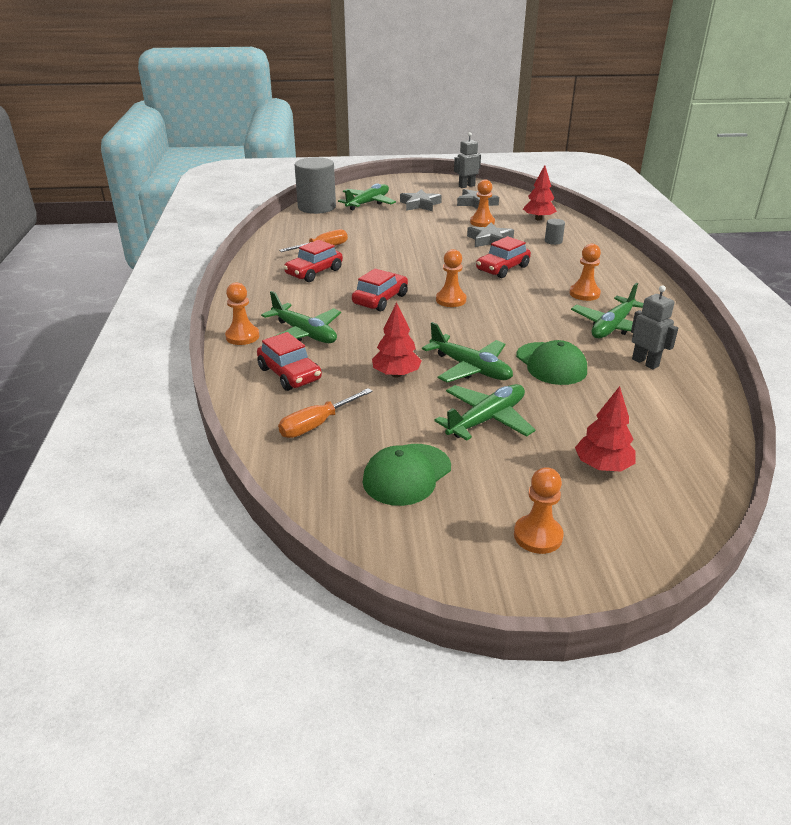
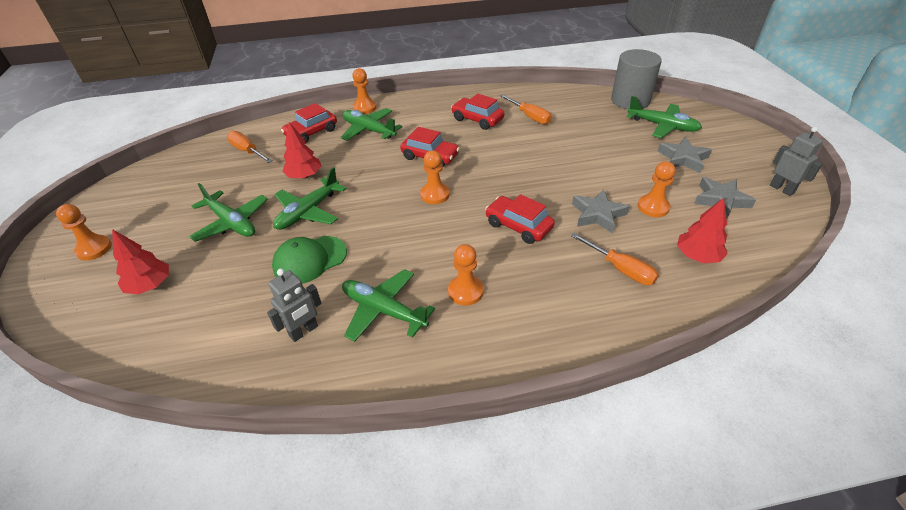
camera: 85 degrees right, 10 degrees up
green plane [261,291,341,343] -> green plane turned 90 degrees clockwise [340,108,402,141]
green cap [362,444,451,506] -> none
grey cylinder [545,219,565,245] -> orange screwdriver [571,233,659,285]

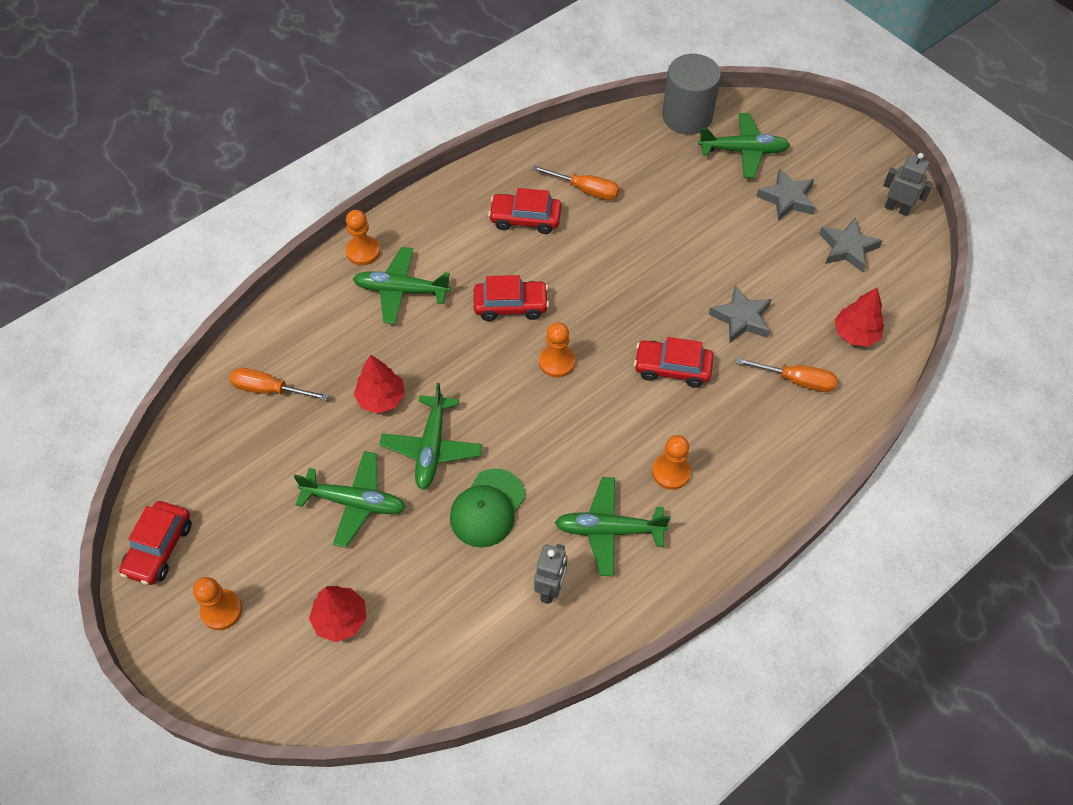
camera: 30 degrees left, 15 degrees up
red car [281,103,337,144] -> red car moved to [119,501,192,585]
orange pawn [638,161,676,217] -> none

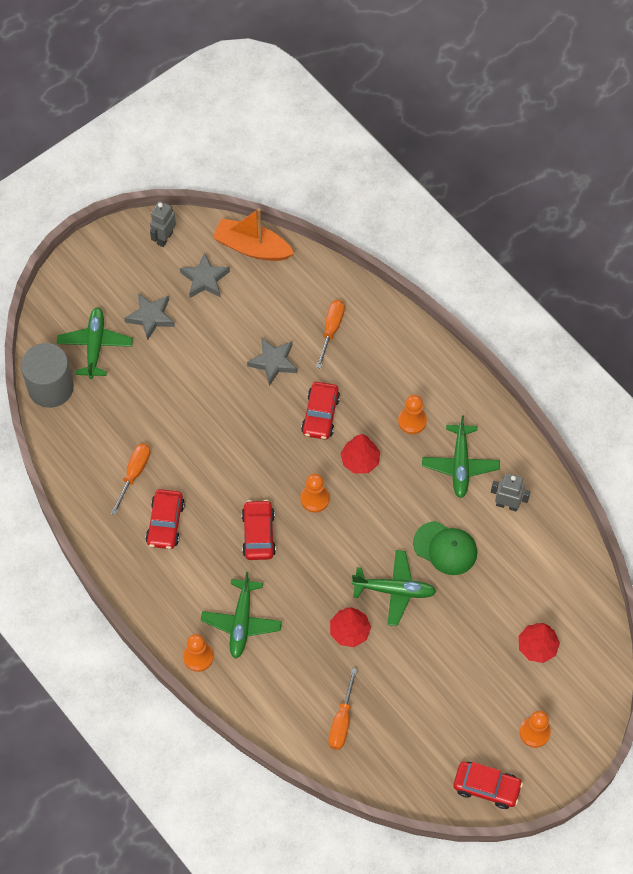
camera: 90 degrees left, 5 degrees up
green plane [294,451,406,548] -> none
red tree [835,288,884,347] -> red tree moved to [341,434,380,474]
none -> orange boat [213,208,294,261]

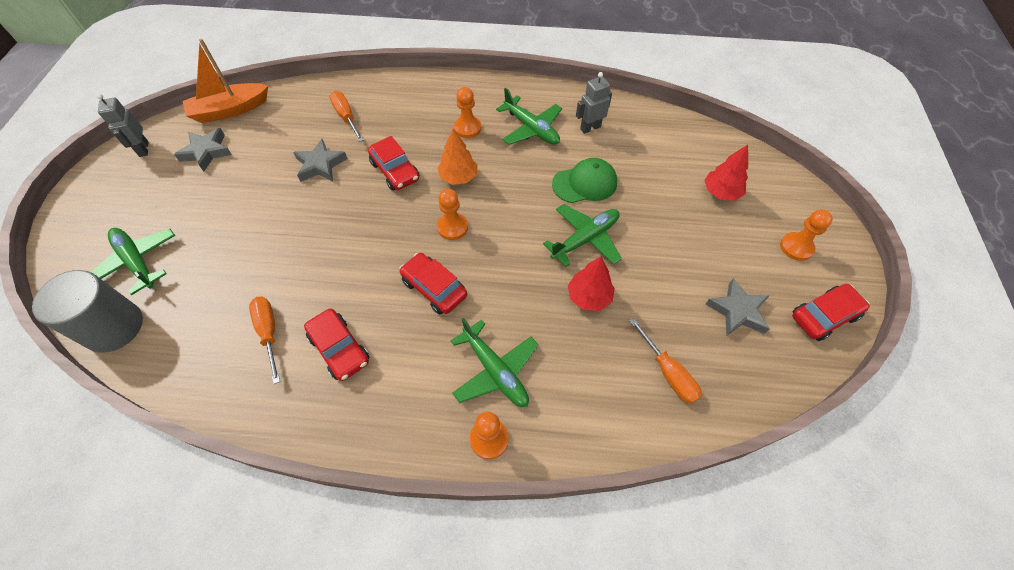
camera: 45 degrees left, 5 degrees down
grey star [124,293,175,340] -> grey star moved to [705,278,770,336]
red tree [341,434,380,474] -> orange tree [437,129,478,185]

